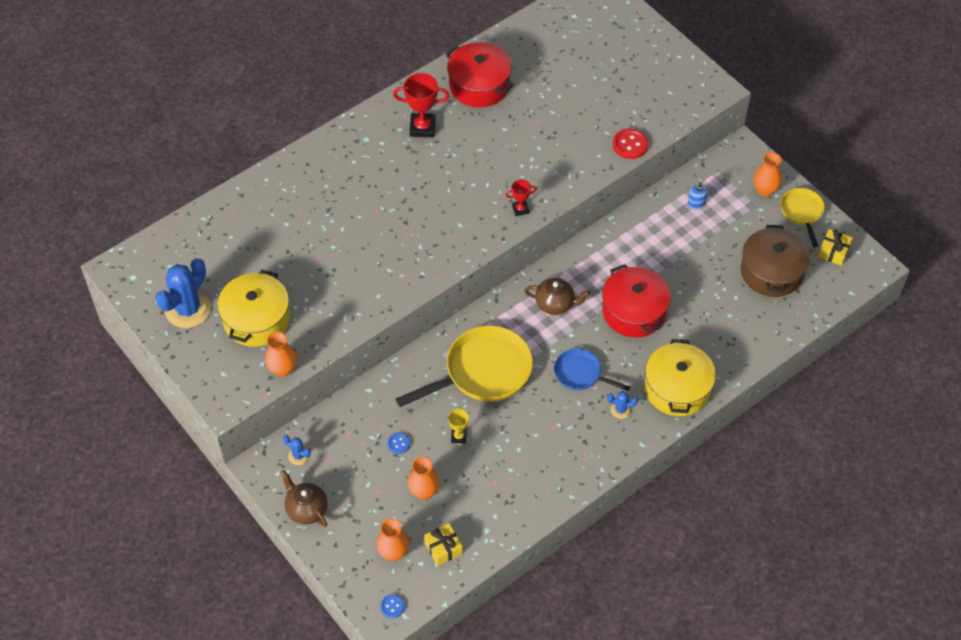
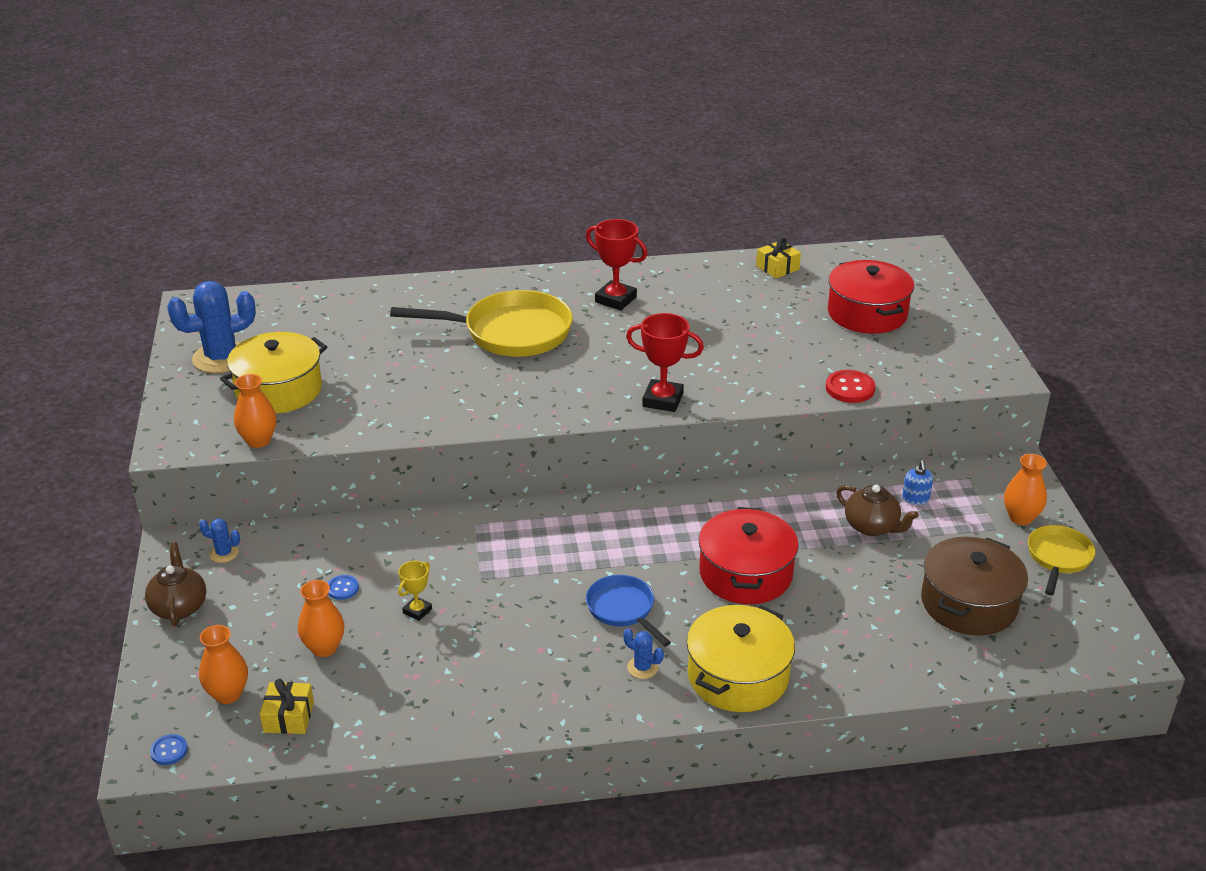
camera: 30 degrees right, 20 degrees down
blue cactus [283,435,311,465] -> blue cactus turned 45 degrees counterclockwise [199,519,240,563]
yellow pan [395,325,533,407] -> yellow pan moved to [390,290,573,357]
red pot [446,42,514,107] -> red pot moved to [828,260,914,334]
red trophy [506,180,537,216] -> red trophy [626,313,704,412], size x1.79
brown teapot [524,278,590,315] -> brown teapot moved to [836,485,919,536]
yellow gift [818,229,853,266] -> yellow gift moved to [756,237,801,279]

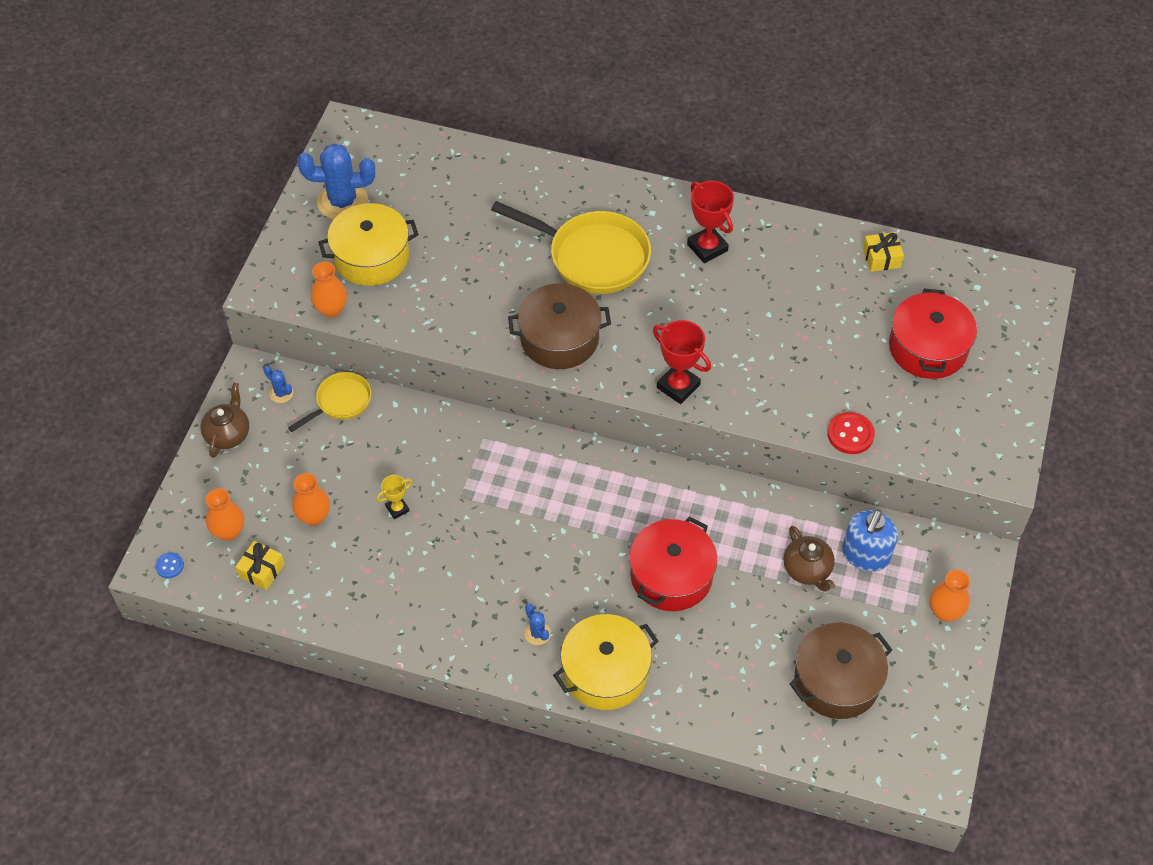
camera: 25 degrees right, 20 degrees up
blue button [328,575,359,600] -> none
blue pan [586,575,671,647] -> none
blue soap dispenser [902,460,933,505] -> blue soap dispenser [842,510,898,572], size x1.93
yellow pan [1028,525,1095,595] -> yellow pan moved to [288,372,371,432]
none -> brown pot [508,283,611,369]

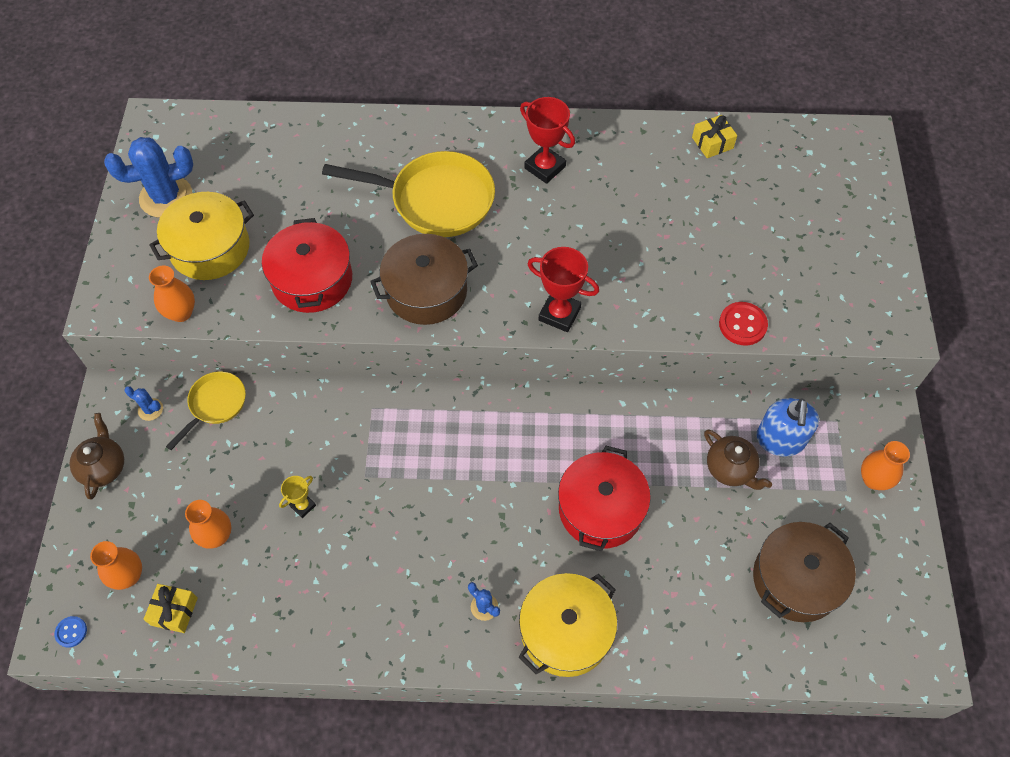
camera: 15 degrees left, 5 degrees up
red pot [889,289,977,379] -> red pot moved to [262,218,352,313]

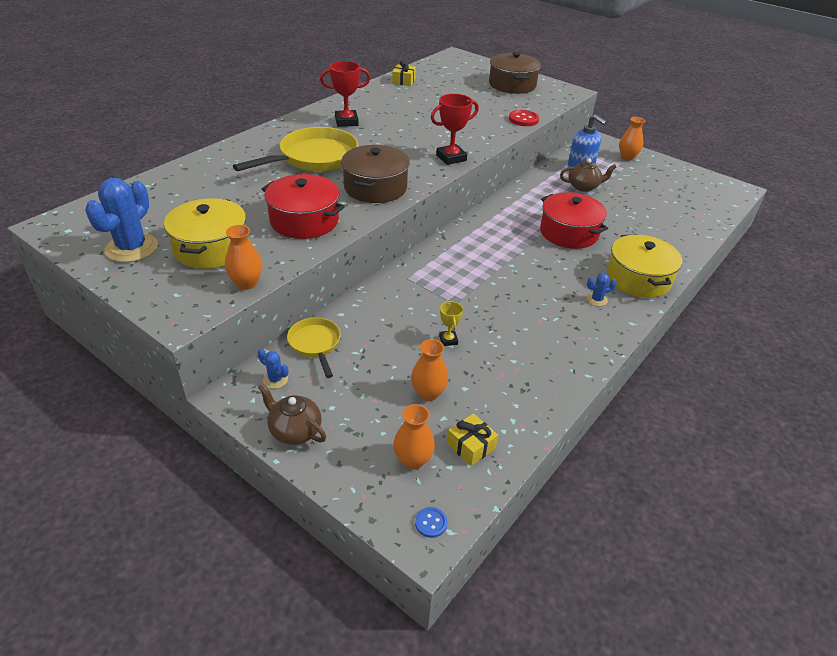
camera: 55 degrees left, 20 degrees down
blue cactus [125,386,163,421] -> blue cactus turned 60 degrees clockwise [258,349,288,389]
brown pot [753,522,856,622] -> brown pot moved to [489,52,541,94]

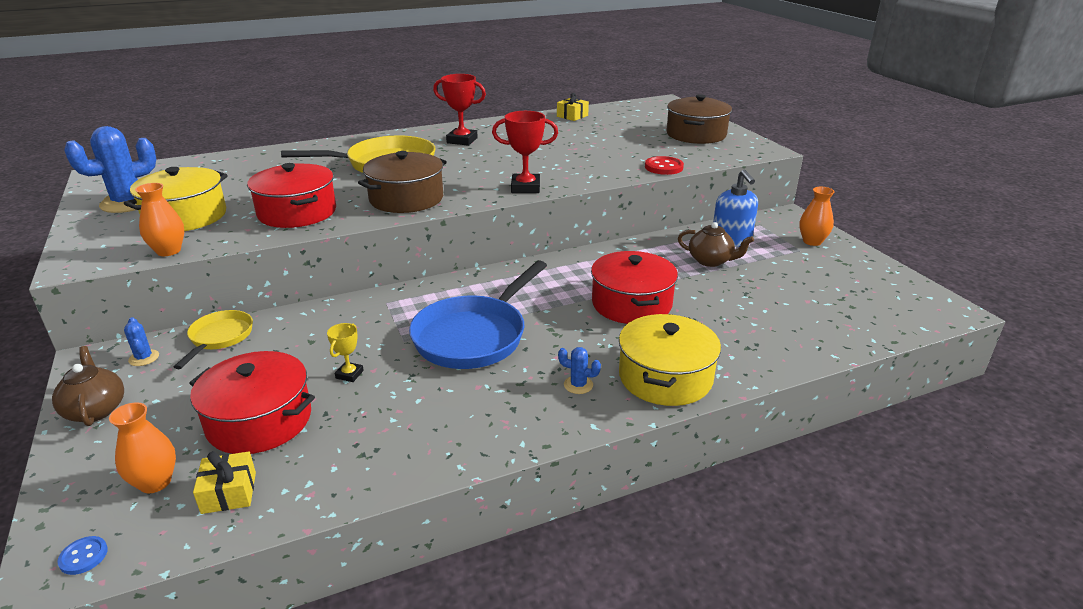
camera: 30 degrees right, 10 degrees down
orange vase [411,339,449,401] -> red pot [189,351,315,454]
none -> blue pan [409,260,547,369]

